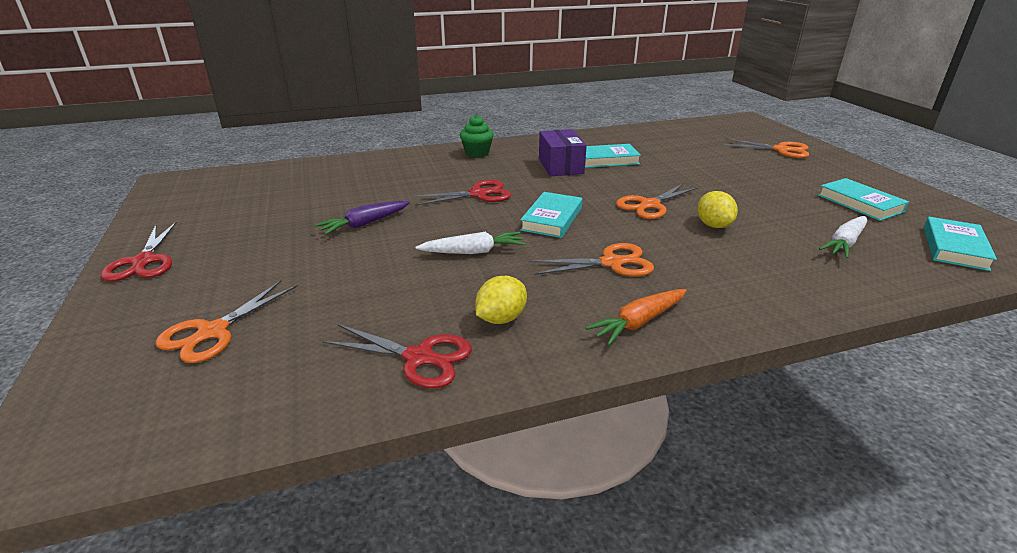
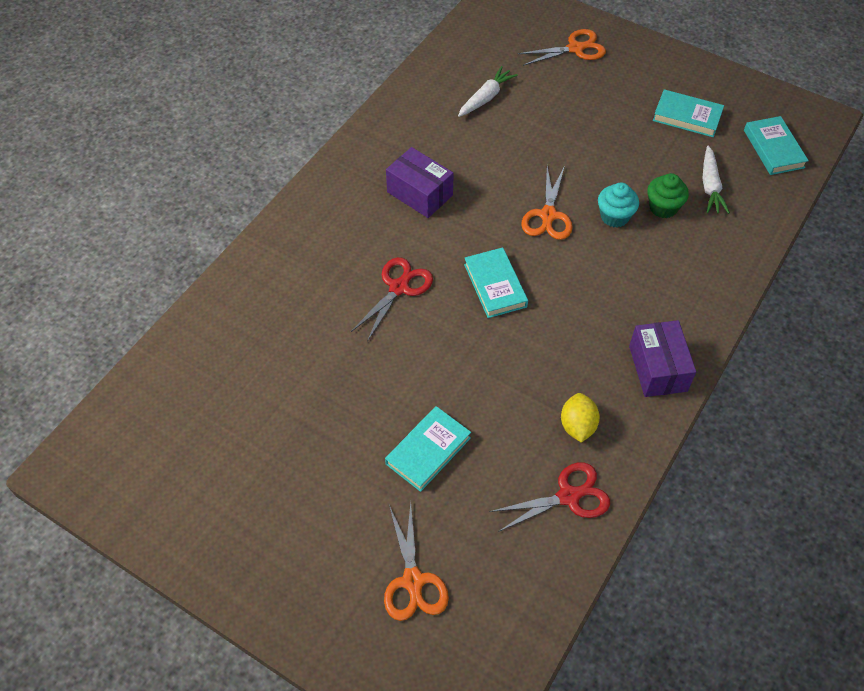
camera: 40 degrees left, 25 degrees up
red scissors [101,221,177,281] -> none
purple carrot [315,201,410,235] -> none
white carrot [416,232,525,254] -> white carrot moved to [458,66,518,117]
green cupcake [460,115,494,157] -> green cupcake moved to [647,173,689,218]
orange scissors [529,243,654,277] -> none
turquoise book [585,144,641,168] -> turquoise book moved to [385,406,471,492]
orange carrot [585,289,687,345] -> purple box [629,320,696,397]
yellow lemon [697,191,738,228] -> turquoise cupcake [598,183,639,228]

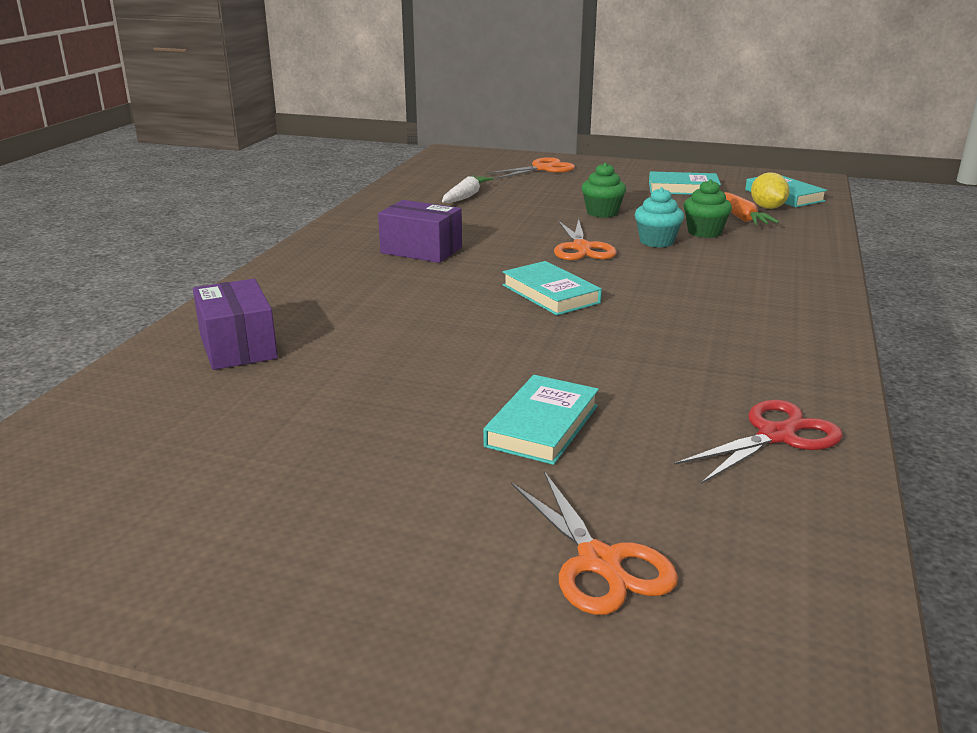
camera: 15 degrees left, 30 degrees down
red scissors [351,257,433,342] -> none
yellow lemon [561,393,600,443] -> yellow lemon moved to [751,172,790,209]
purple box [629,320,696,397] -> purple box moved to [193,279,278,370]
white carrot [702,146,730,214] -> orange carrot [724,192,779,225]
none -> green cupcake [582,162,626,218]

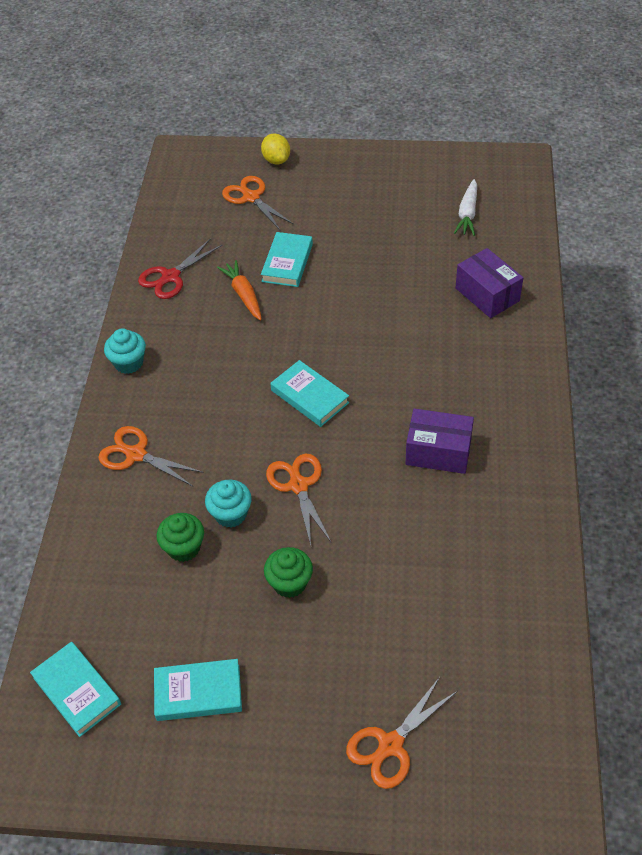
camera: 170 degrees right, 25 degrees up
white carrot [442,175,494,203] -> white carrot moved to [454,179,477,236]
orange carrot [724,192,779,225] -> orange carrot moved to [217,260,262,321]
yellow lemon [751,172,790,209] -> yellow lemon moved to [261,133,290,165]
none -> orange scissors [98,426,204,486]
none -> turquoise cupcake [104,328,146,374]

